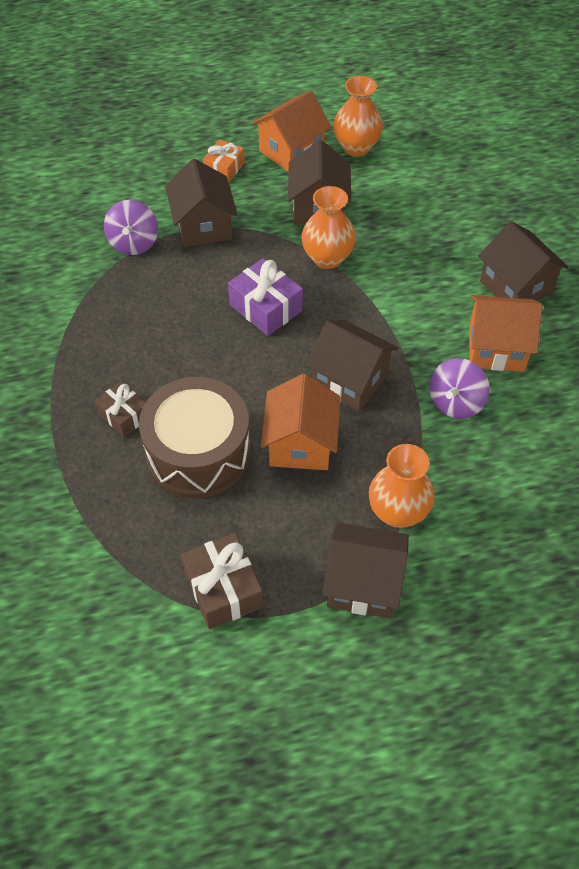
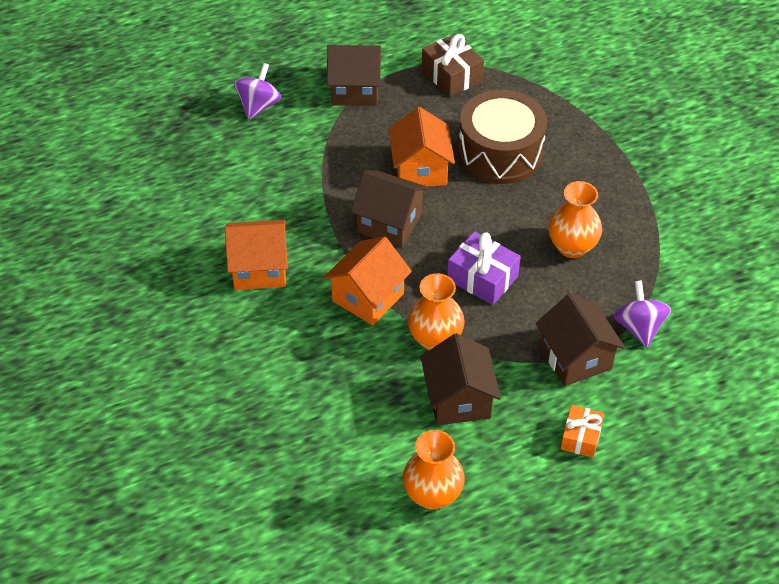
camera: 170 degrees right, 5 degrees down
brown gift [95,381,146,437] -> none
orange house [252,90,331,172] -> orange house moved to [324,236,412,326]
orange vase [369,444,435,528] -> orange vase moved to [548,181,602,258]
purple spinning top [429,358,490,419] -> purple spinning top moved to [234,63,281,120]
brown house [478,221,569,301] -> none

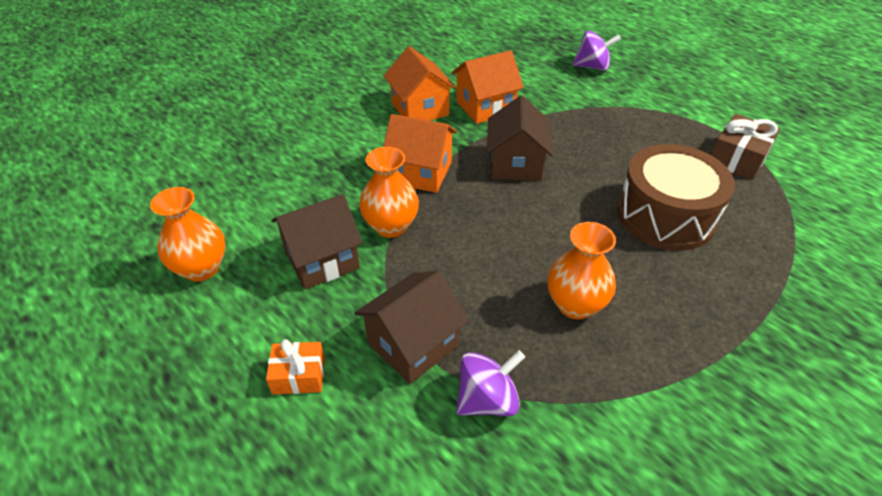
camera: 70 degrees right, 5 degrees down
brown house [327,45,381,106] -> none
orange house [389,107,455,187] -> orange house moved to [452,50,524,124]
purple gift [447,231,521,305] -> none

